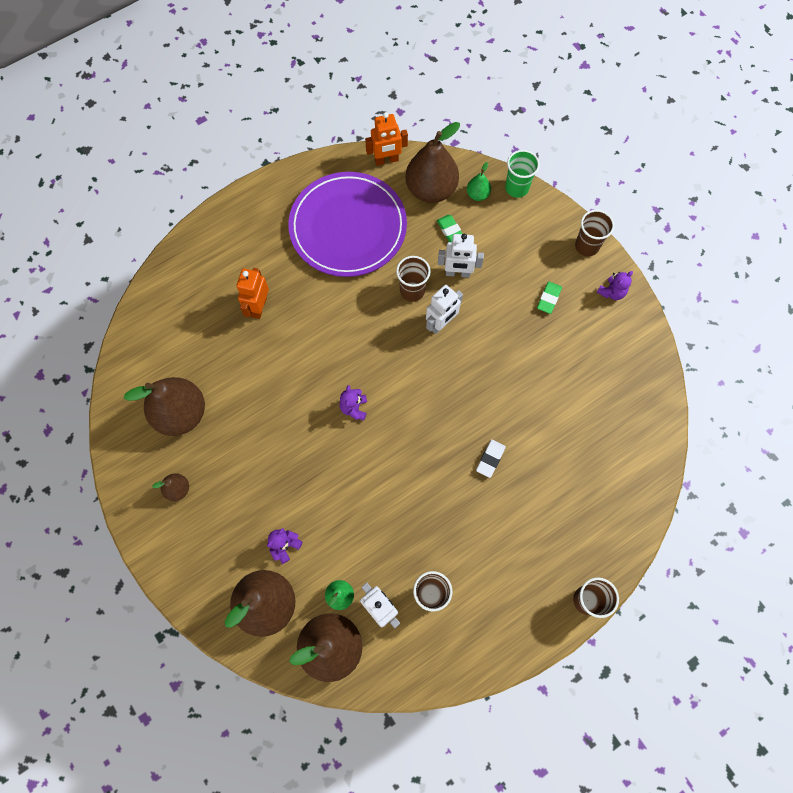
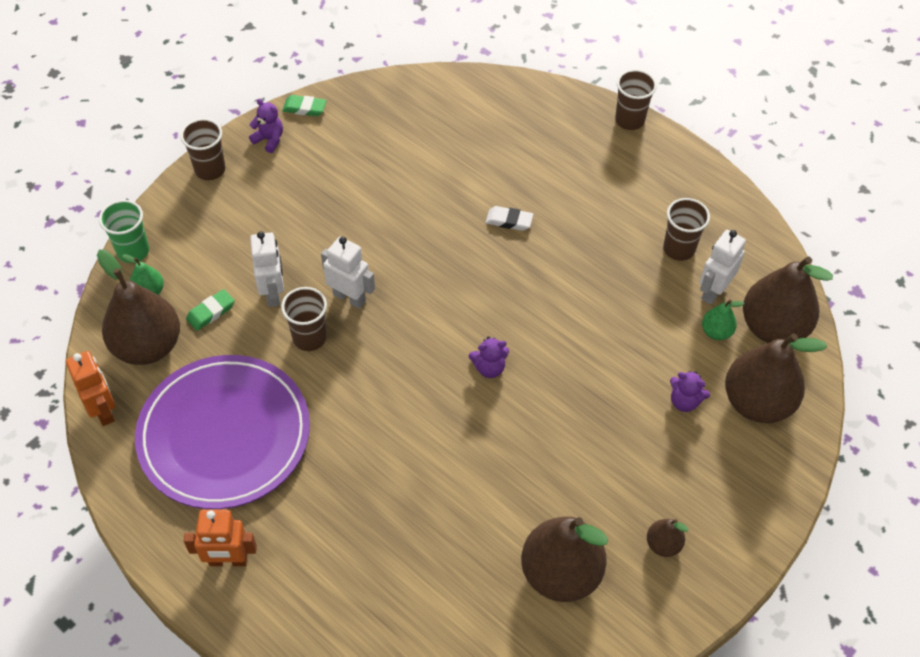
camera: 105 degrees left, 15 degrees down
orange robot [236,268,269,319] -> orange robot moved to [184,510,257,566]
green eraser [537,282,562,314] -> green eraser moved to [282,95,326,116]

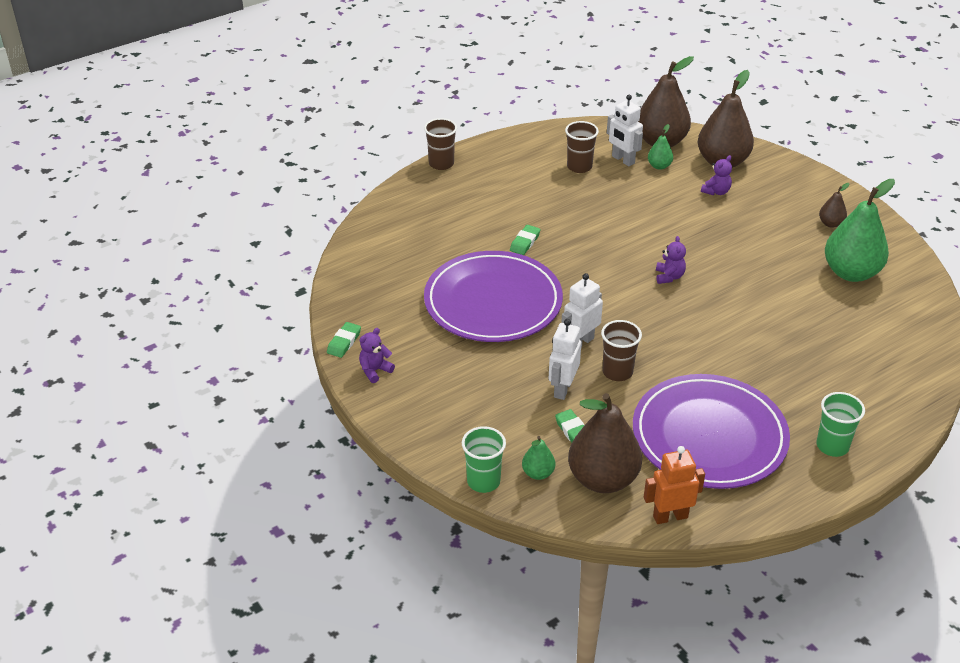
camera: 75 degrees left, 15 degrees down
brown cup [180,118,225,180] -> none
orange robot [184,510,257,566] -> green cup [816,392,865,457]
white robot [250,231,284,307] -> white robot turned 75 degrees counterclockwise [549,319,582,400]
white eraser [485,206,533,231] -> green eraser [510,225,541,255]
brown pear [521,517,608,602] -> green pear [825,179,895,282]
none -> purple plate [424,251,563,342]

